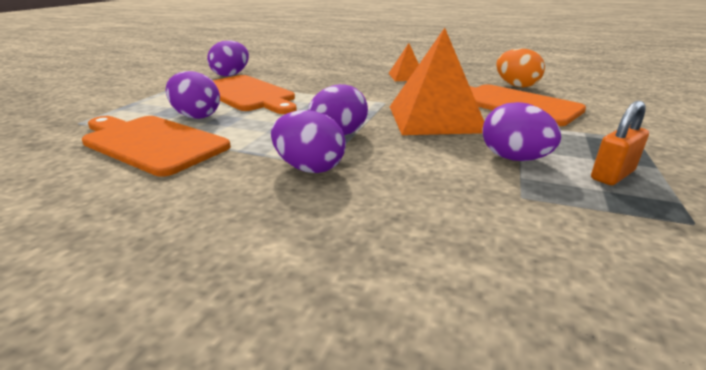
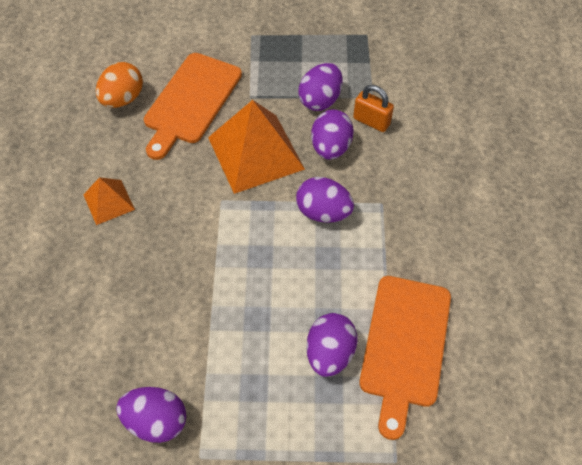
camera: 110 degrees left, 30 degrees up
orange cutting board [212,75,297,114] -> none
purple egg [271,110,346,173] -> purple egg moved to [311,110,354,160]
orange padlock [591,101,649,185] -> orange padlock moved to [353,85,394,132]

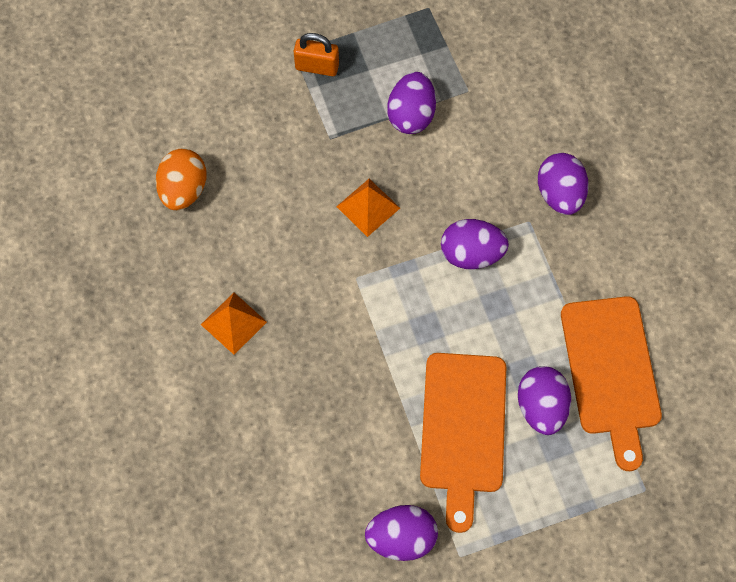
camera: 20 degrees left, 10 degrees up
orange cutting board [144,53,242,160] -> orange cutting board moved to [420,353,506,533]
orange pyramid [208,100,305,194] -> orange pyramid [336,179,400,237], size x0.52
purple egg [311,110,354,160] -> purple egg moved to [538,153,589,215]
orange padlock [353,85,394,132] -> orange padlock moved to [294,33,339,76]

